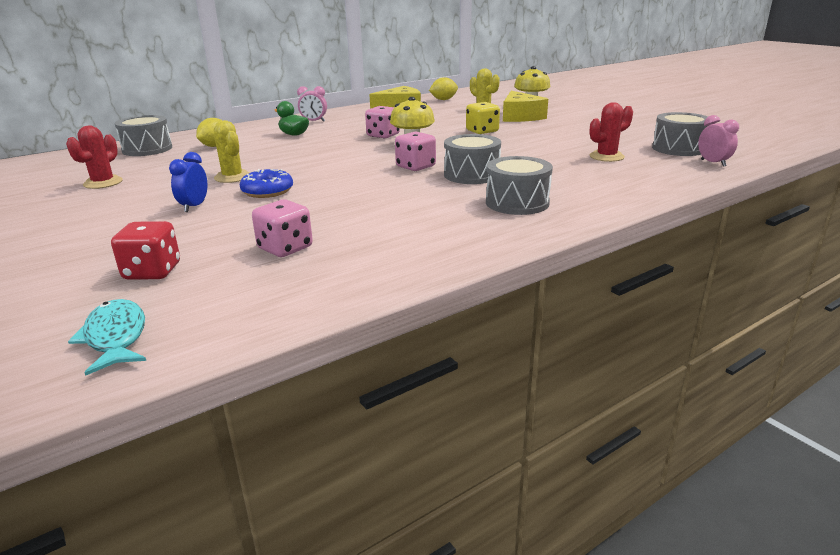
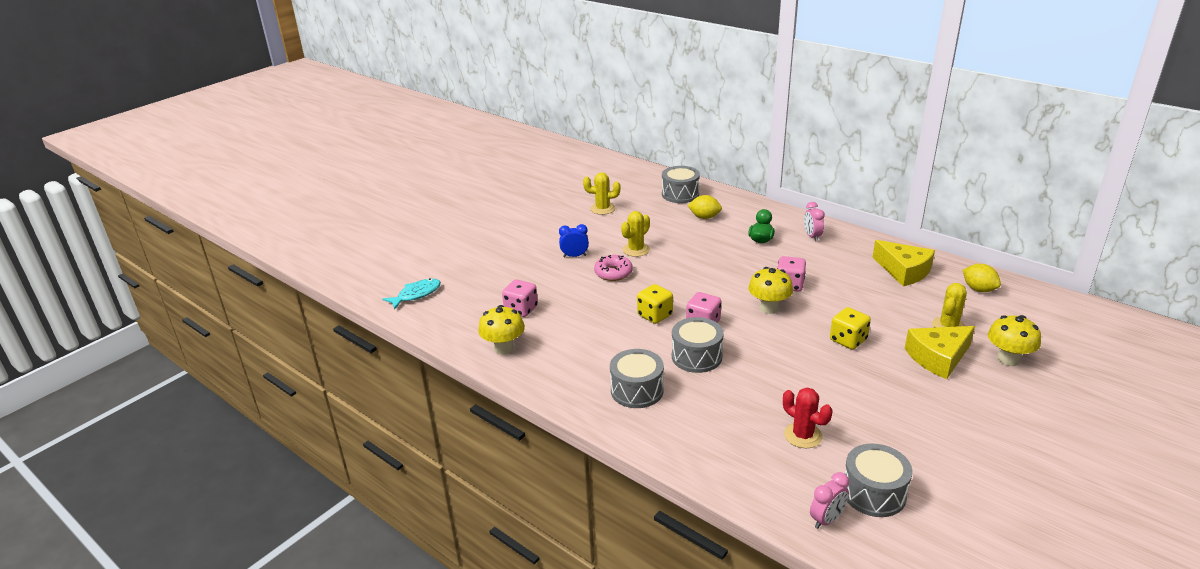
camera: 75 degrees right, 5 degrees up
red cactus [66,126,123,189] -> yellow cactus [583,172,620,215]
red dice [111,221,180,280] -> none
blue donut [240,169,293,198] -> pink donut [594,255,633,281]
none -> yellow mushroom [478,305,525,355]
none -> yellow dice [637,284,673,324]

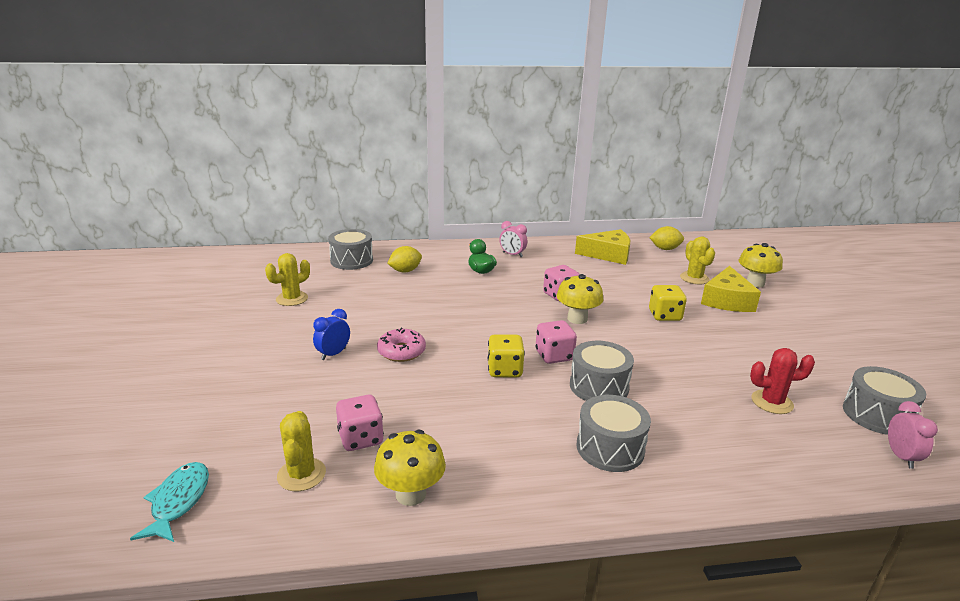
camera: 50 degrees left, 5 degrees down
yellow cactus [621,211,650,257] -> yellow cactus moved to [277,411,326,491]

